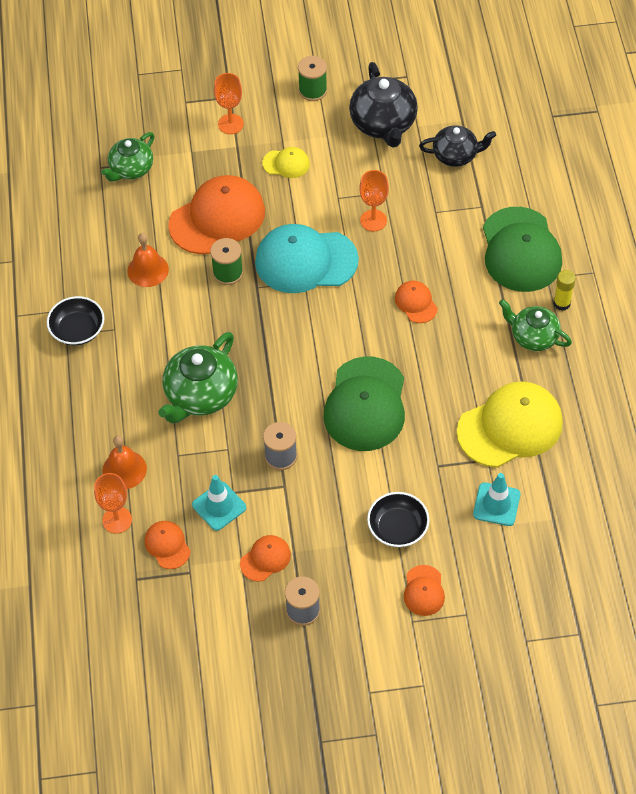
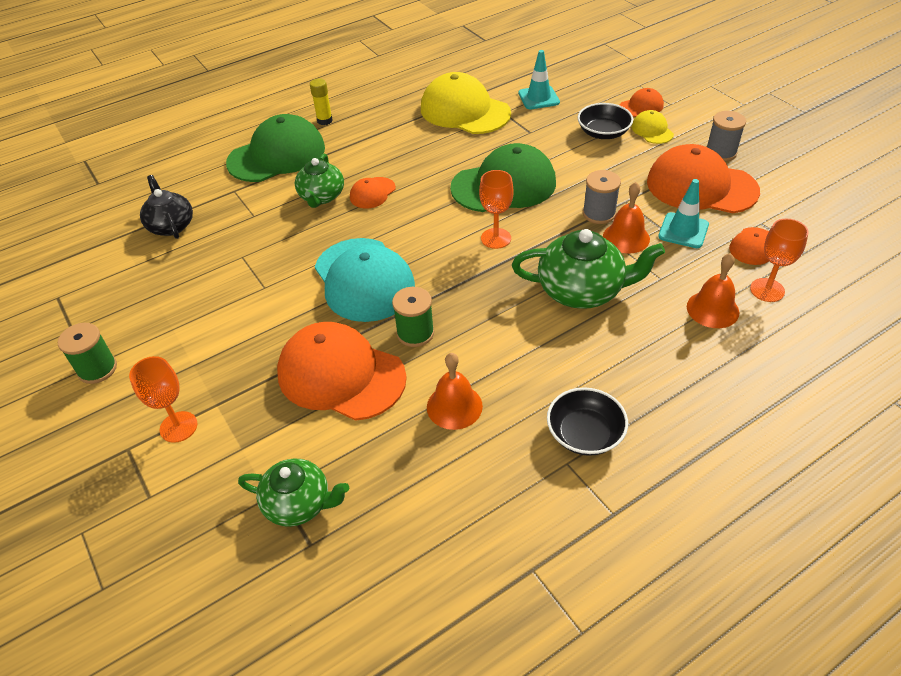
camera: 115 degrees left, 10 degrees down
orange cap [240,535,291,582] -> orange cap [647,144,760,213], size x2.10
yellow cap [262,147,310,178] -> yellow cap moved to [631,110,674,144]
black teapot [349,62,418,148] -> none
orange goblet [359,170,389,232] -> orange goblet moved to [479,170,513,249]
green teapot [499,299,572,351] -> green teapot moved to [295,153,344,208]
none -> orange bell [603,182,650,254]

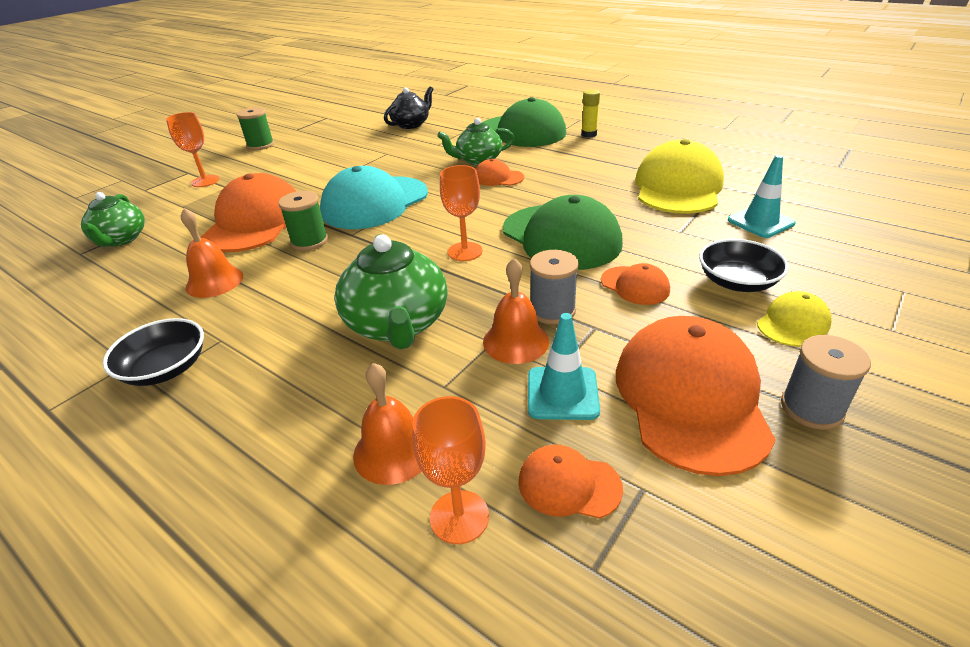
camera: 70 degrees right, 10 degrees down
orange cap [620,88,664,117] -> orange cap moved to [601,263,670,305]

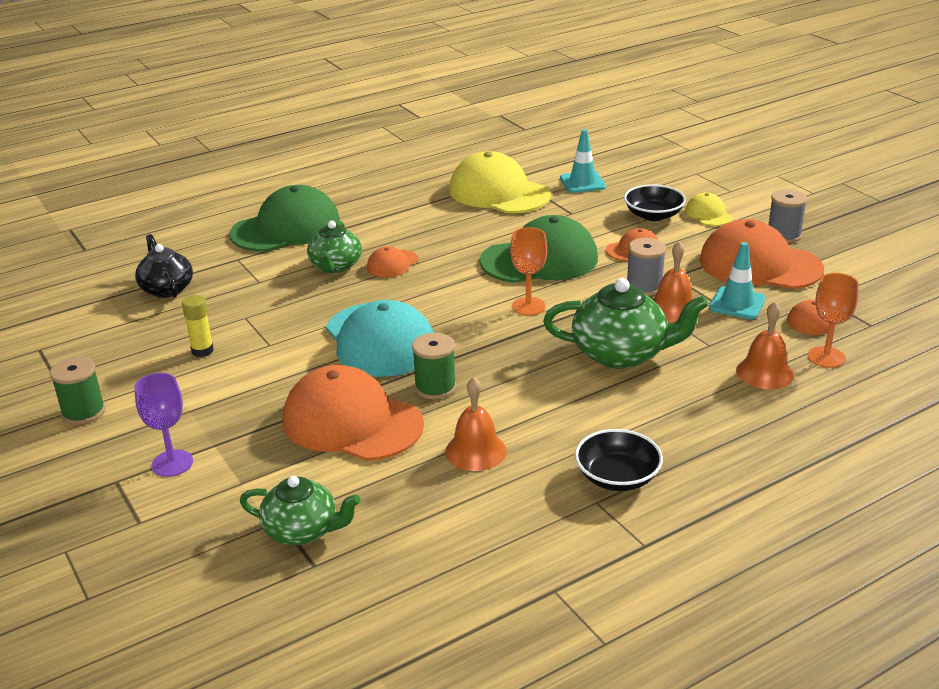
camera: 70 degrees left, 5 degrees down
orange goblet [166,112,219,187] -> purple goblet [134,373,193,477]
yellow glue stick [581,89,600,138] -> yellow glue stick moved to [182,295,214,357]

